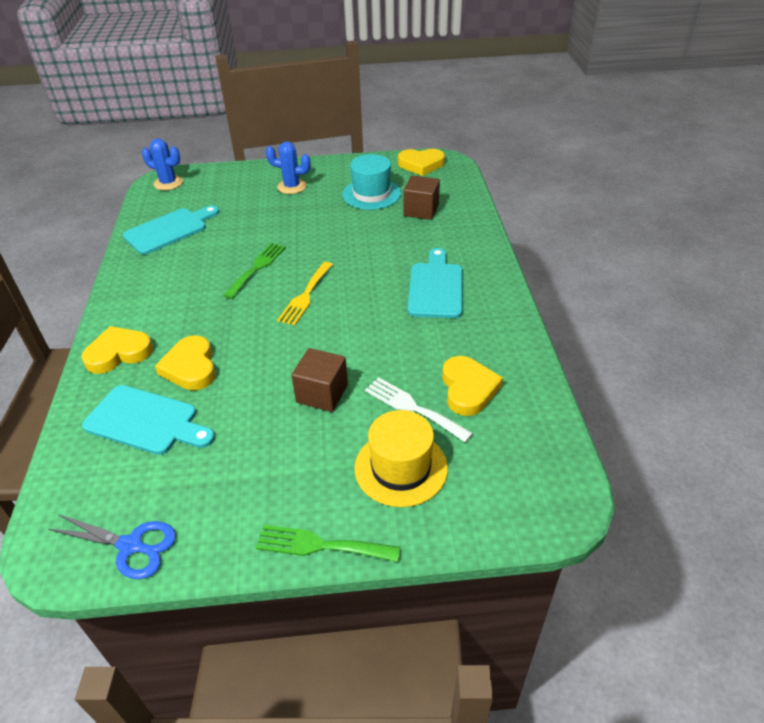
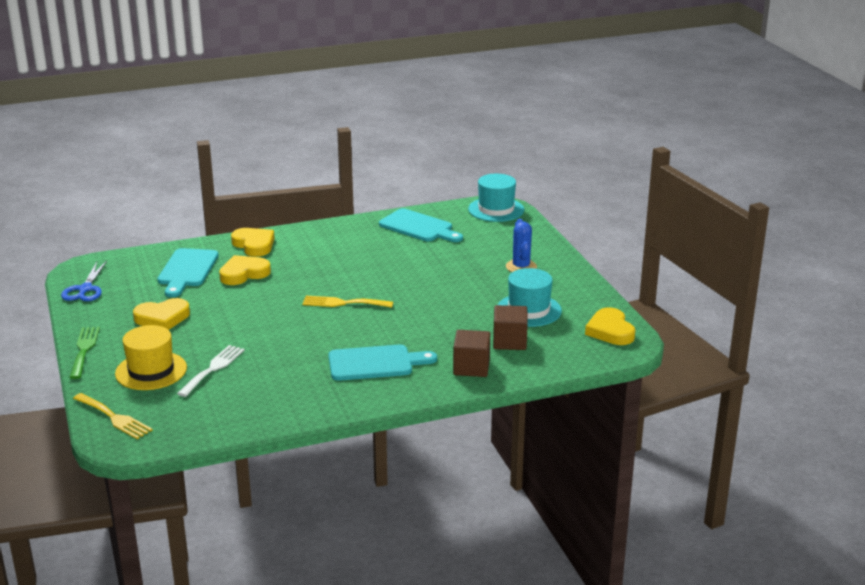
camera: 75 degrees right, 15 degrees down
blue cactus [142,138,183,190] -> turquoise hat [468,174,524,222]
green fork [223,243,286,299] -> none
brown cube [291,348,348,412] -> brown cube moved to [453,330,490,377]
yellow heart [442,356,503,416] -> yellow heart moved to [133,298,190,330]
none -> yellow fork [73,393,153,439]

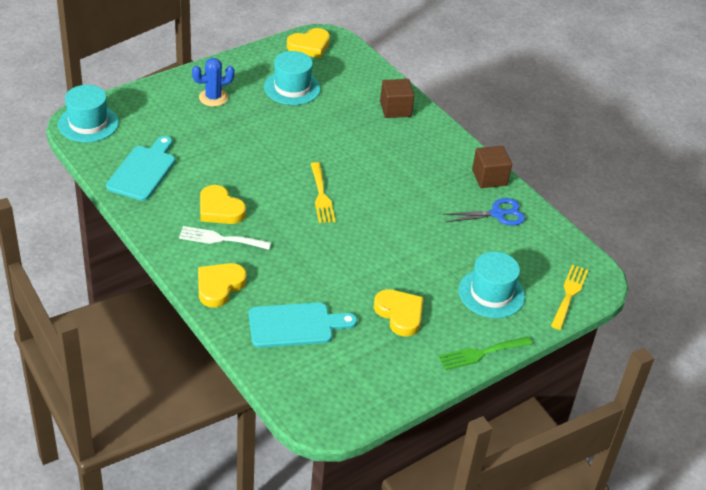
camera: 110 degrees left, 15 degrees up
blue scissors [61,261,107,301] -> blue scissors moved to [443,198,525,225]
yellow hat [115,325,187,390] -> turquoise hat [458,252,525,318]
white fork [177,345,245,397] -> white fork moved to [179,226,271,250]
yellow heart [219,255,271,285] -> yellow heart moved to [200,185,246,224]
turquoise cutting board [328,345,437,381] -> none
brown cube [493,305,528,350] -> brown cube moved to [472,146,512,188]

